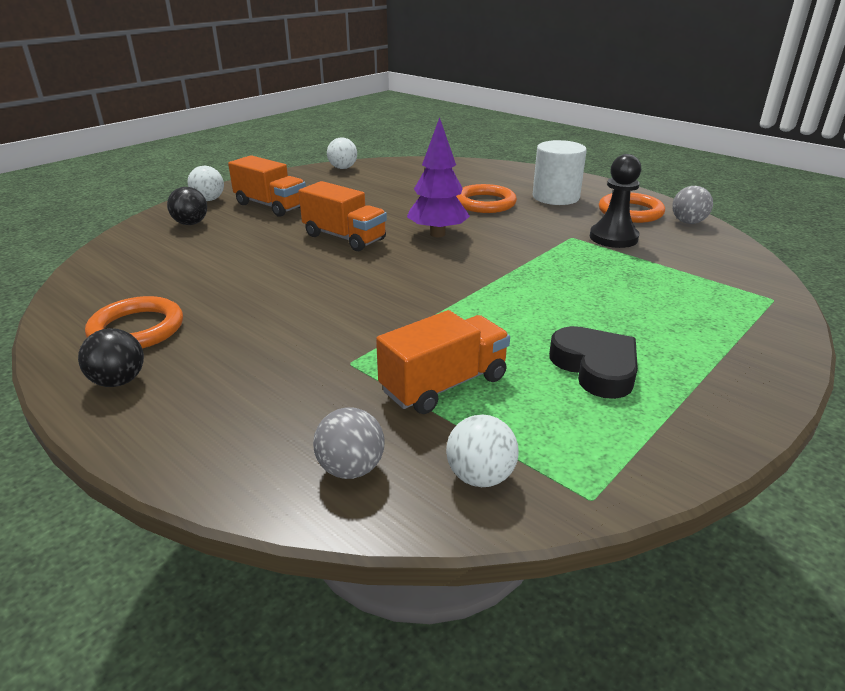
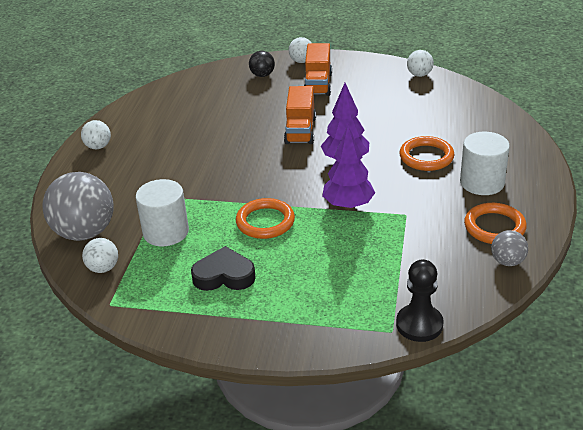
camera: 60 degrees right, 5 degrees up
black ball [78,328,144,387] -> white ball [81,120,111,149]
orange ring [85,296,183,348] -> orange ring moved to [236,198,295,239]
grey ball [313,407,385,479] -> grey ball [42,172,114,241], size x2.04
orange truck [376,310,510,414] -> white cylinder [136,179,189,246]
black heart [549,326,638,399] -> black heart turned 120 degrees counterclockwise [191,246,256,291]
black pawn [590,154,641,248] -> black pawn moved to [396,259,444,342]
none -> purple tree [322,125,375,210]

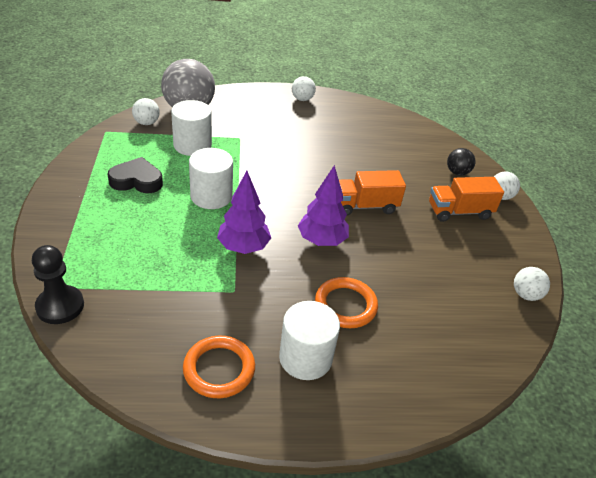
camera: 70 degrees right, 5 degrees up
black heart [191,246,256,291] -> black heart turned 75 degrees counterclockwise [108,157,163,193]
orange ring [236,198,295,239] -> white cylinder [189,148,233,209]
grey ball [491,230,528,266] -> none

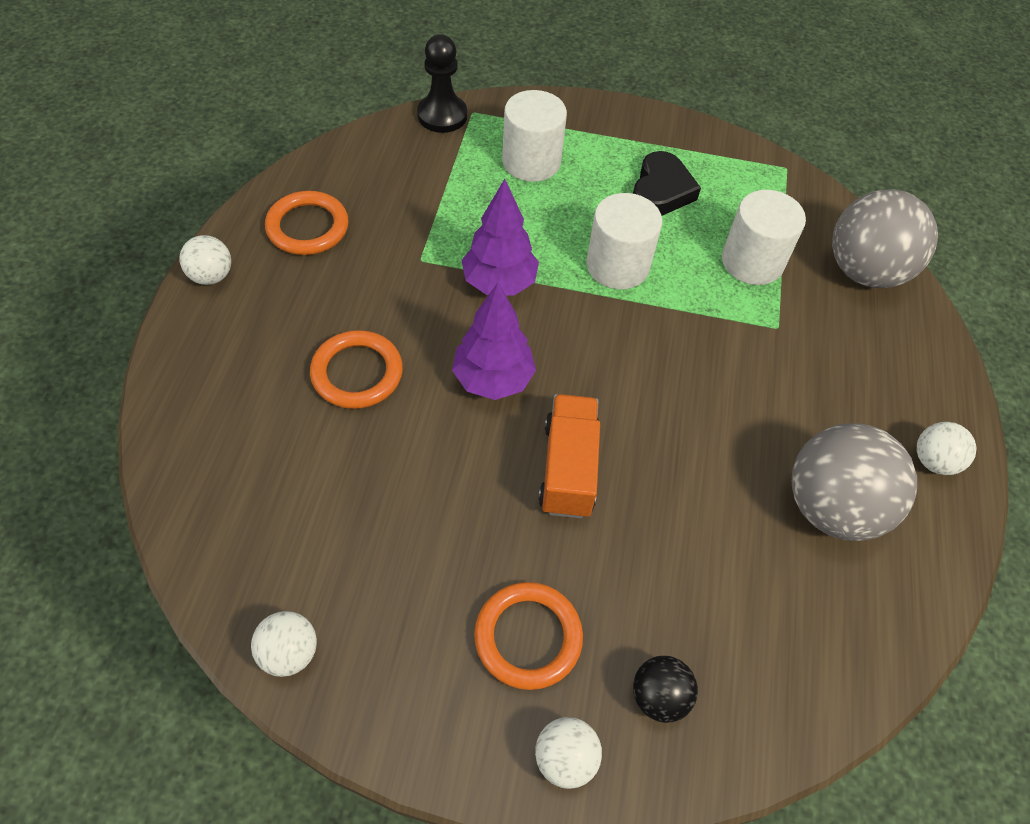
camera: 105 degrees right, 15 degrees up
white ball [132,98,160,125] -> white ball moved to [180,235,231,285]
white cylinder [279,301,340,380] -> white cylinder moved to [502,90,567,182]
orange truck [429,177,504,222] -> orange ring [474,582,583,690]
none -> grey ball [792,423,917,541]

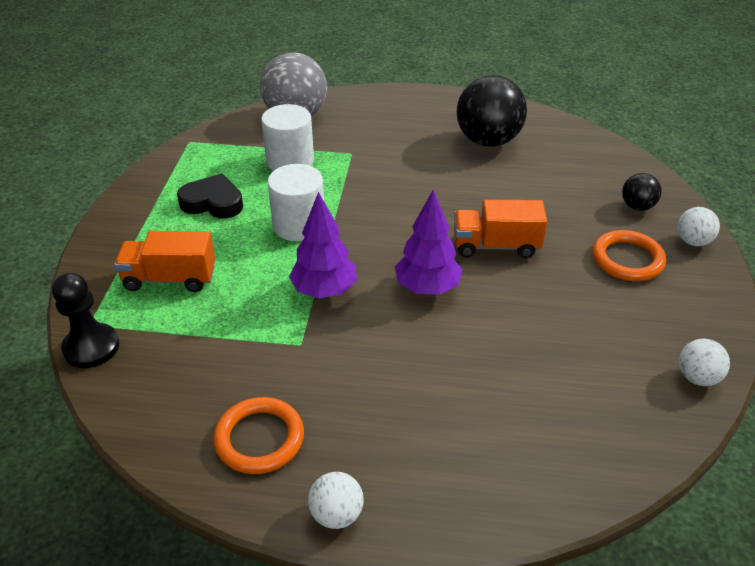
camera: 90 degrees left, 15 degrees down
orange ring [310,330,403,409] -> none
white cylinder [502,90,567,182] -> orange truck [114,231,215,292]
grey ball [792,423,917,541] -> black ball [456,75,527,147]
white ball [917,422,976,475] -> none

